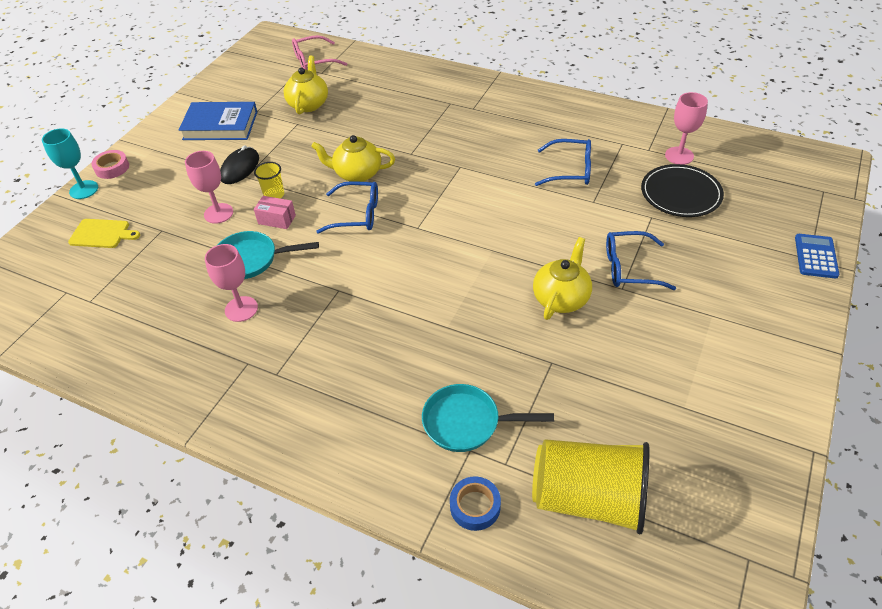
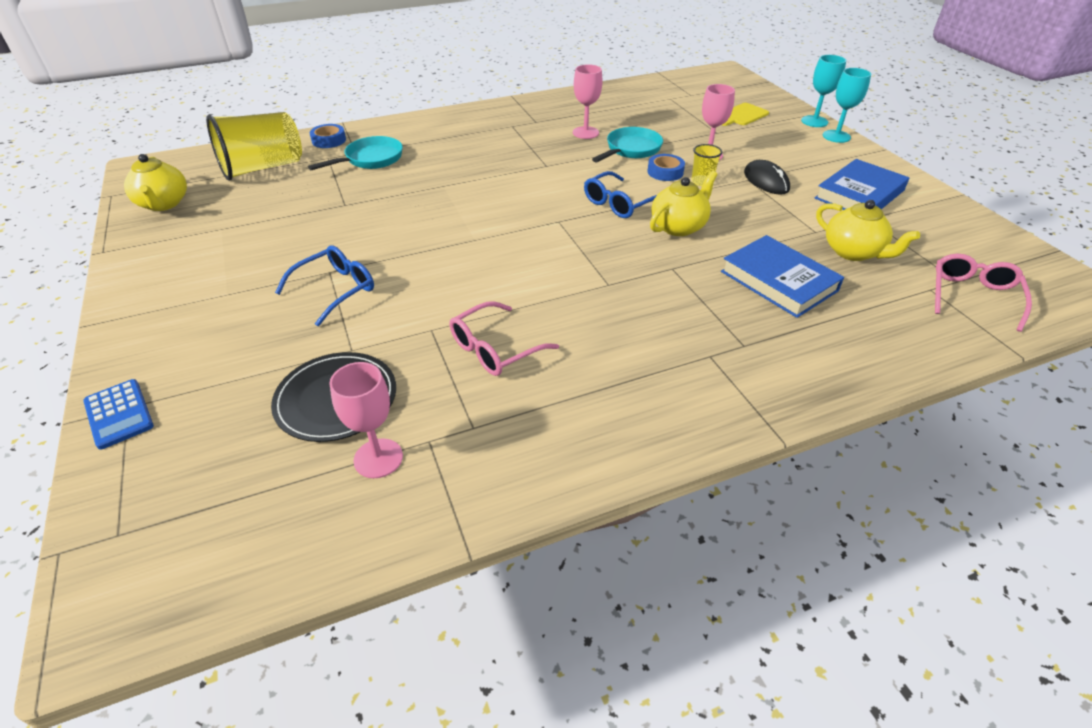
camera: 130 degrees right, 5 degrees down
pink tape [91,150,129,179] -> turquoise goblet [823,68,871,143]
pink box [254,196,296,229] -> blue tape [647,154,685,181]
yellow teapot [533,237,592,320] -> yellow teapot moved to [124,154,187,211]
blue glasses [535,139,591,186] -> pink glasses [450,301,559,376]
none -> blue book [721,235,844,318]

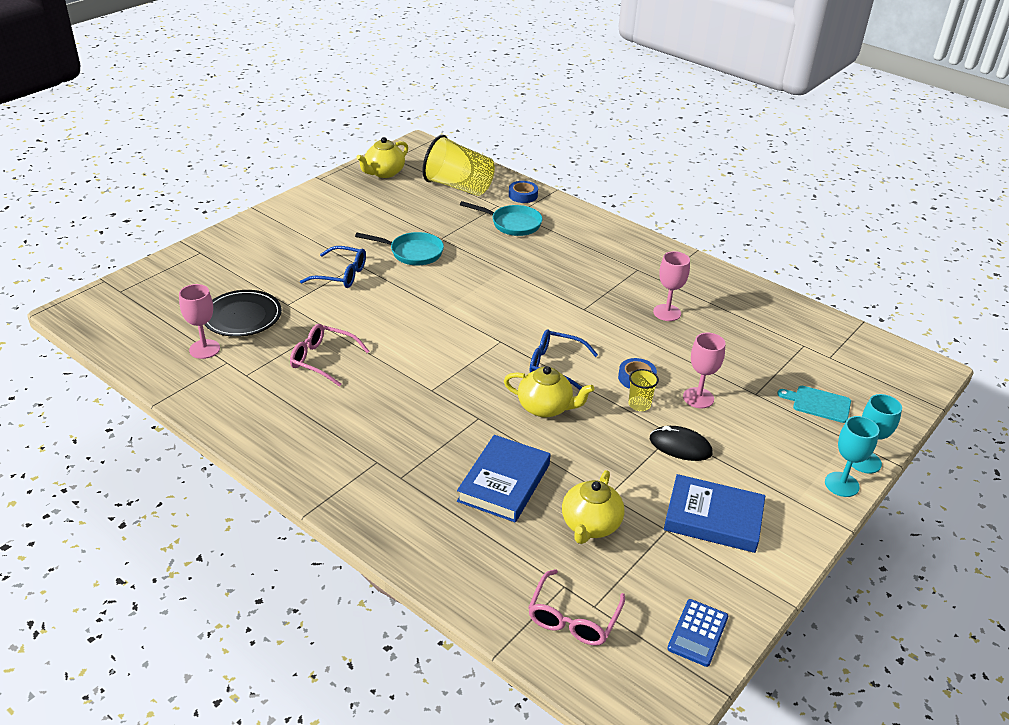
camera: 60 degrees right, 5 degrees down
blue calculator [83,379,154,450] -> blue calculator moved to [667,599,728,667]
turquoise pan [592,127,663,162] -> turquoise pan moved to [355,232,444,265]
yellow cutting board [722,103,769,126] -> turquoise cutting board [777,386,851,423]
black mouse [744,160,790,195] -> black mouse turned 75 degrees clockwise [650,426,713,461]
pink glasses [935,254,1032,332] -> pink glasses turned 120 degrees clockwise [528,569,625,646]

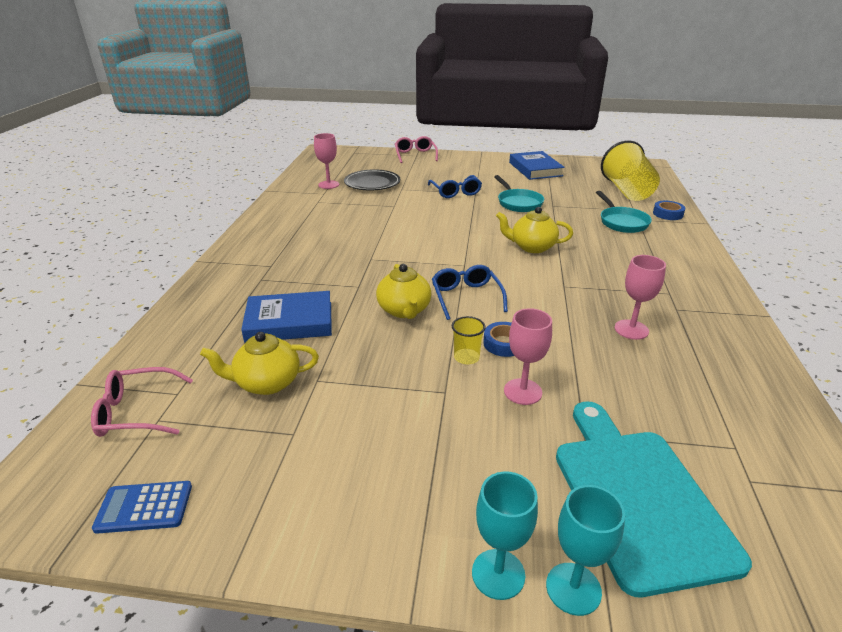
camera: 60 degrees right, 5 degrees down
pink glasses [290,324,369,387] -> pink glasses moved to [395,136,438,163]
yellow teapot [356,137,408,178] -> yellow teapot moved to [496,207,573,253]
black mouse [650,426,713,461] -> none
blue book [664,474,765,553] -> blue book moved to [509,151,565,180]
turquoise cutting board [777,386,851,423] -> turquoise cutting board [556,402,752,597], size x2.13

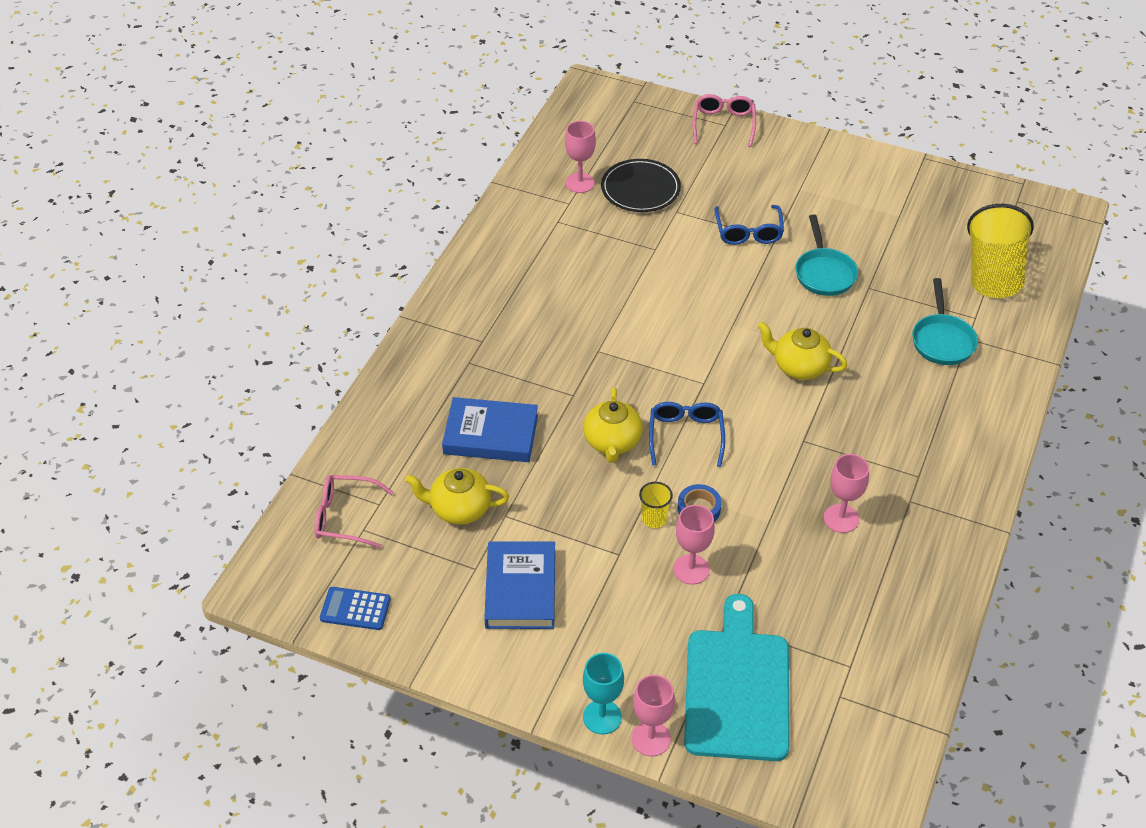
camera: 15 degrees right, 15 degrees up
blue book [509,151,565,180] -> blue book moved to [484,541,555,629]
turquoise goblet [546,485,625,616] -> pink goblet [632,675,675,757]
blue tape [653,201,686,220] -> none

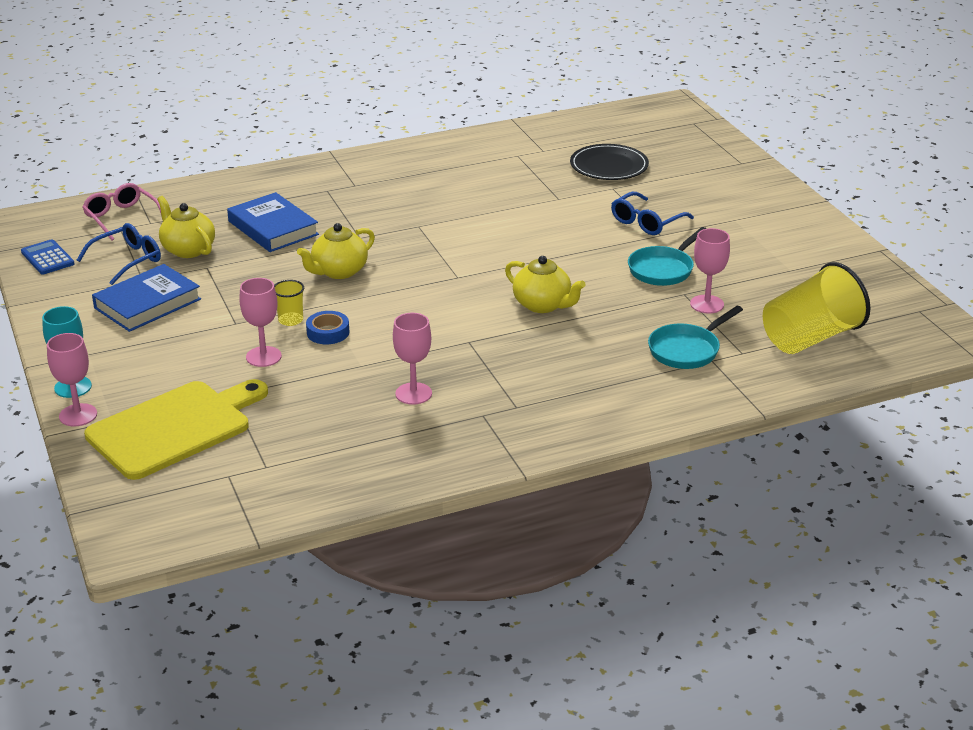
camera: 45 degrees right, 15 degrees down
pink goblet [565,121,596,193] -> pink goblet moved to [690,228,730,314]
blue glasses [649,402,725,467] -> blue glasses moved to [77,223,161,285]
turquoise cutting board [684,594,790,761] -> yellow cutting board [84,379,268,480]
pink glasses [693,94,756,147] -> none
yellow teapot [757,322,847,380] -> yellow teapot turned 150 degrees clockwise [505,256,586,313]

